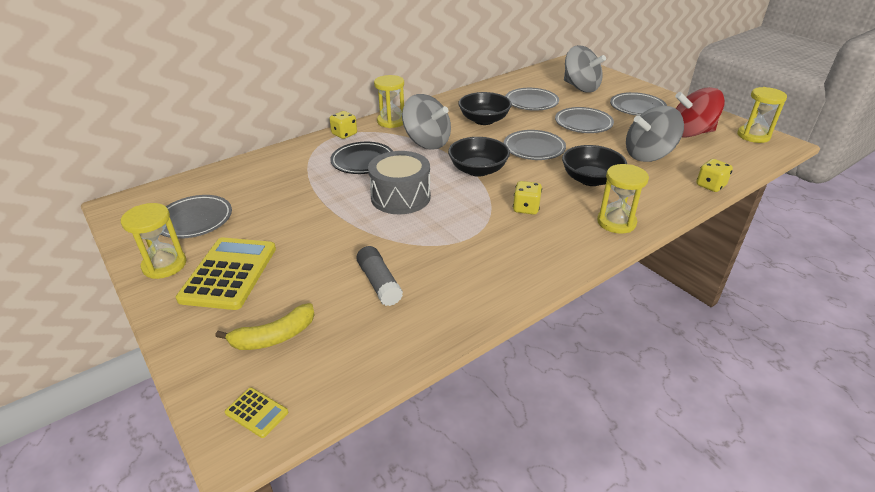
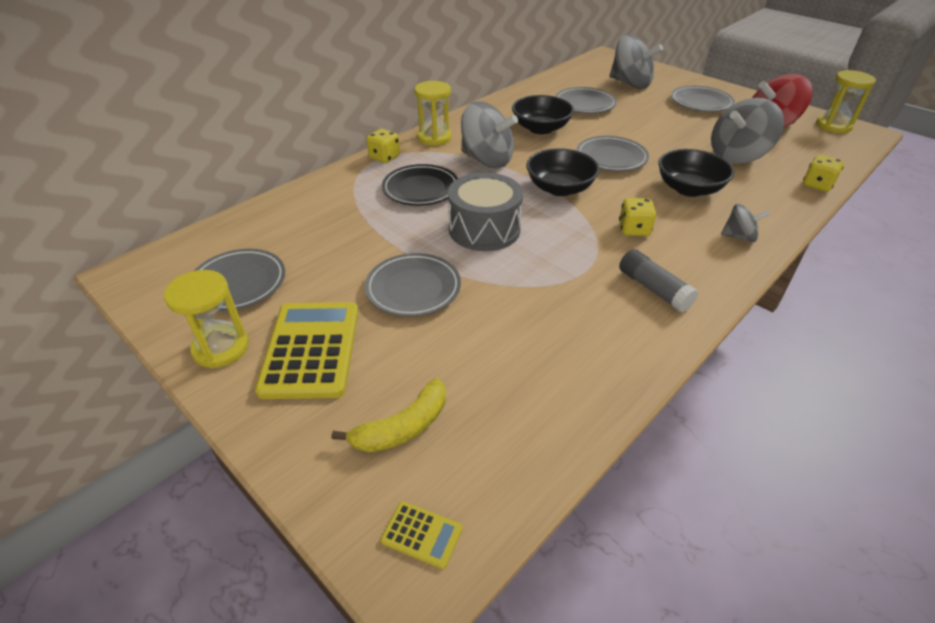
camera: 10 degrees left, 5 degrees up
grey glue stick [356,246,403,306] -> grey glue stick moved to [619,249,698,312]
grey plate [555,107,614,133] -> grey plate moved to [365,253,461,317]
yellow hourglass [597,164,649,234] -> grey spinning top [721,204,770,242]

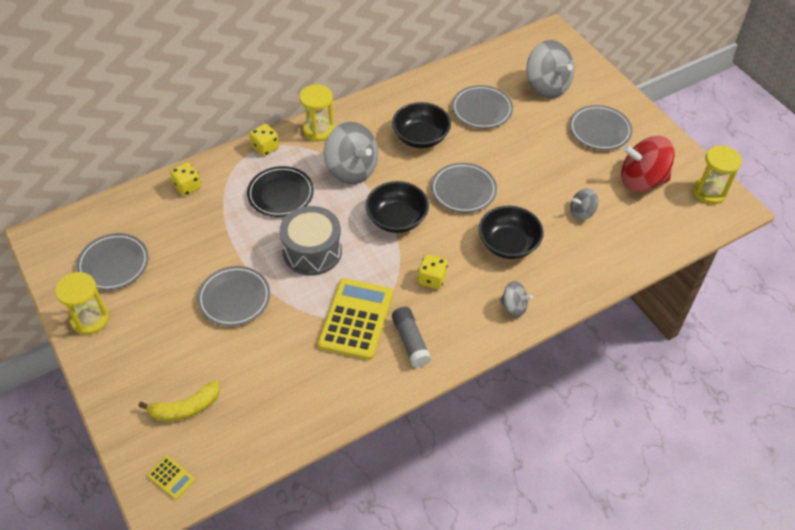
camera: 15 degrees right, 10 degrees up
yellow calculator [255,302,358,399] -> yellow calculator moved to [318,278,393,360]
grey spinning top [711,98,784,164] -> grey spinning top [570,188,598,220], size x0.52
yellow dice [803,155,844,192] -> yellow dice moved to [170,162,201,196]

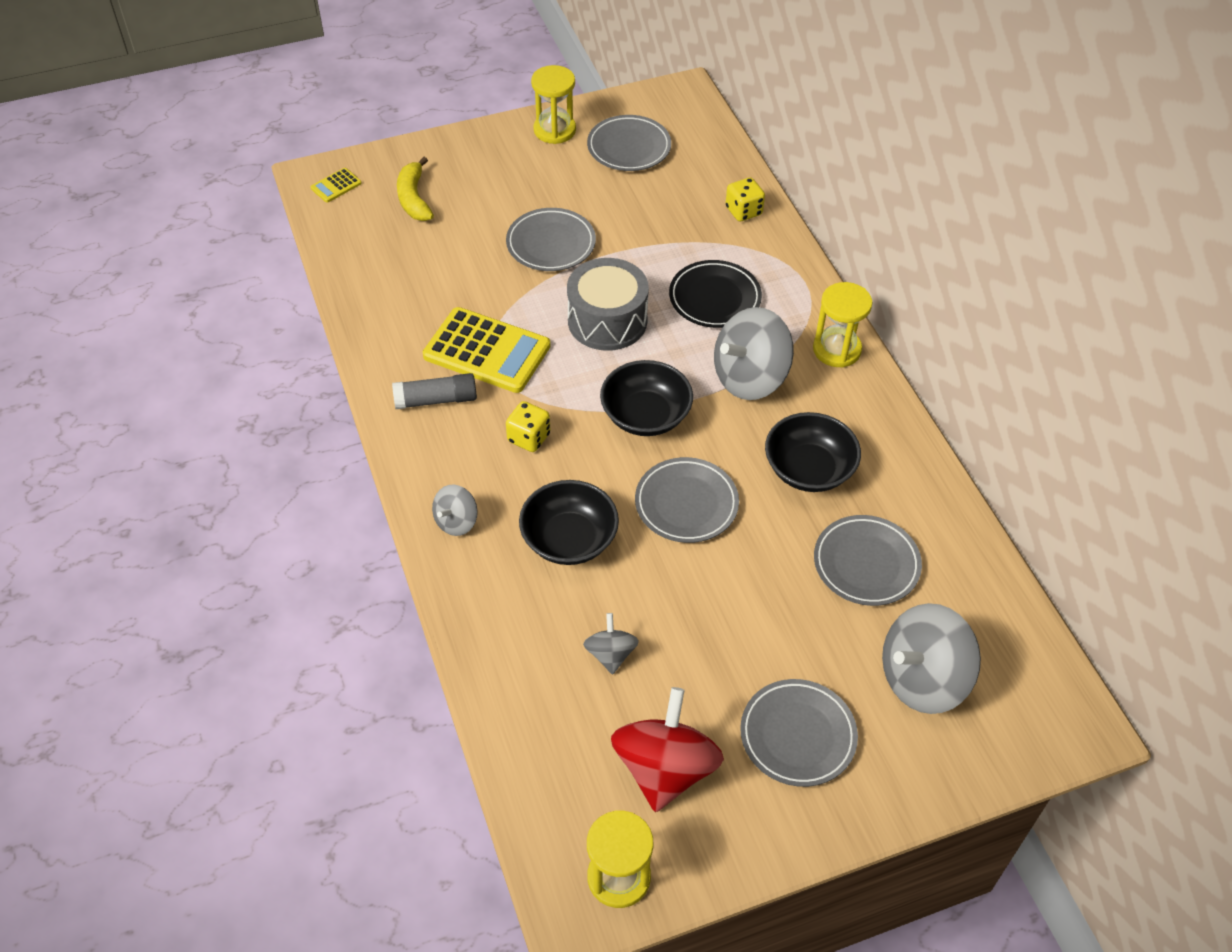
camera: 100 degrees right, 0 degrees up
yellow dice [250,124,279,156] -> none

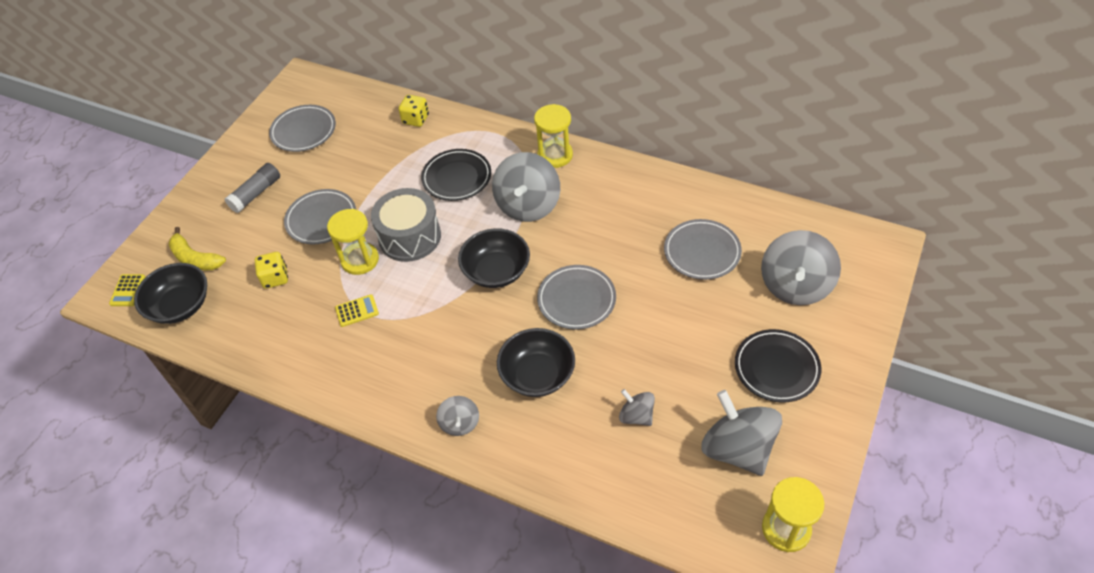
camera: 40 degrees left, 0 degrees up
grey glue stick [392,373,477,409] -> grey glue stick moved to [225,163,280,213]
yellow calculator [423,307,551,393] -> yellow calculator [335,294,379,327], size x0.44
yellow dice [506,401,550,452] -> yellow dice moved to [255,252,288,289]
yellow hourglass [531,65,576,144] -> yellow hourglass moved to [327,209,379,275]
red spinning top [611,687,724,812] -> grey spinning top [701,390,782,476]
grey plate [740,679,858,787] -> black plate [735,329,821,402]
black bowl [765,412,861,492] -> black bowl moved to [134,263,207,324]

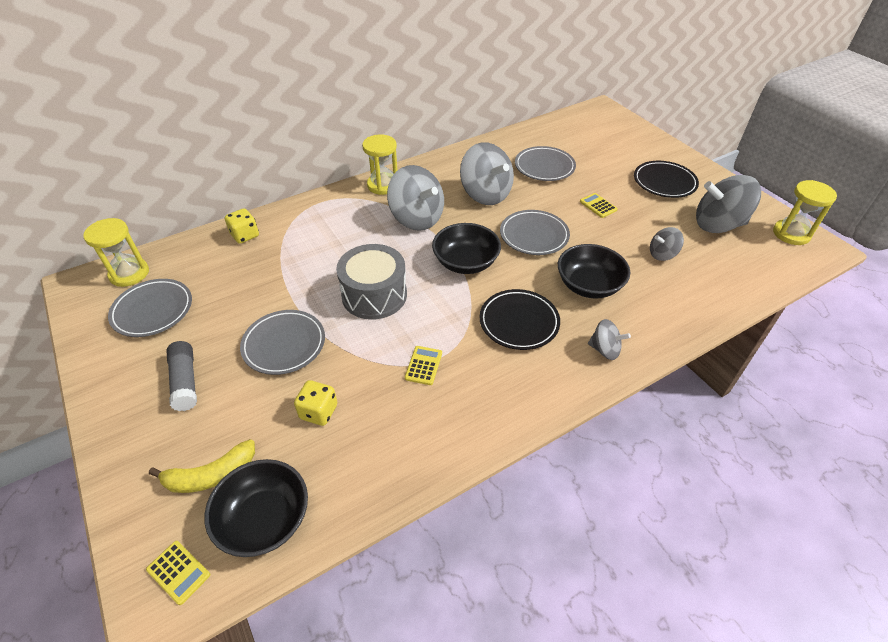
camera: 60 degrees left, 5 degrees down
yellow hourglass [327,209,379,275] -> yellow hourglass moved to [83,218,149,287]
black plate [421,149,491,201] -> black plate moved to [480,289,560,350]
grey spinning top [761,230,841,305] -> grey spinning top moved to [460,142,514,205]
none -> yellow calculator [580,193,618,218]

